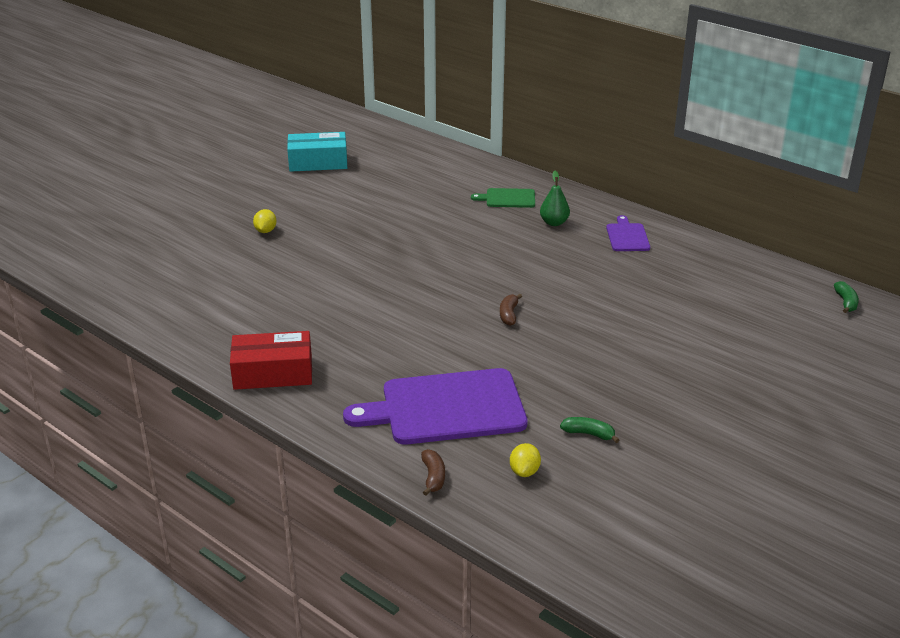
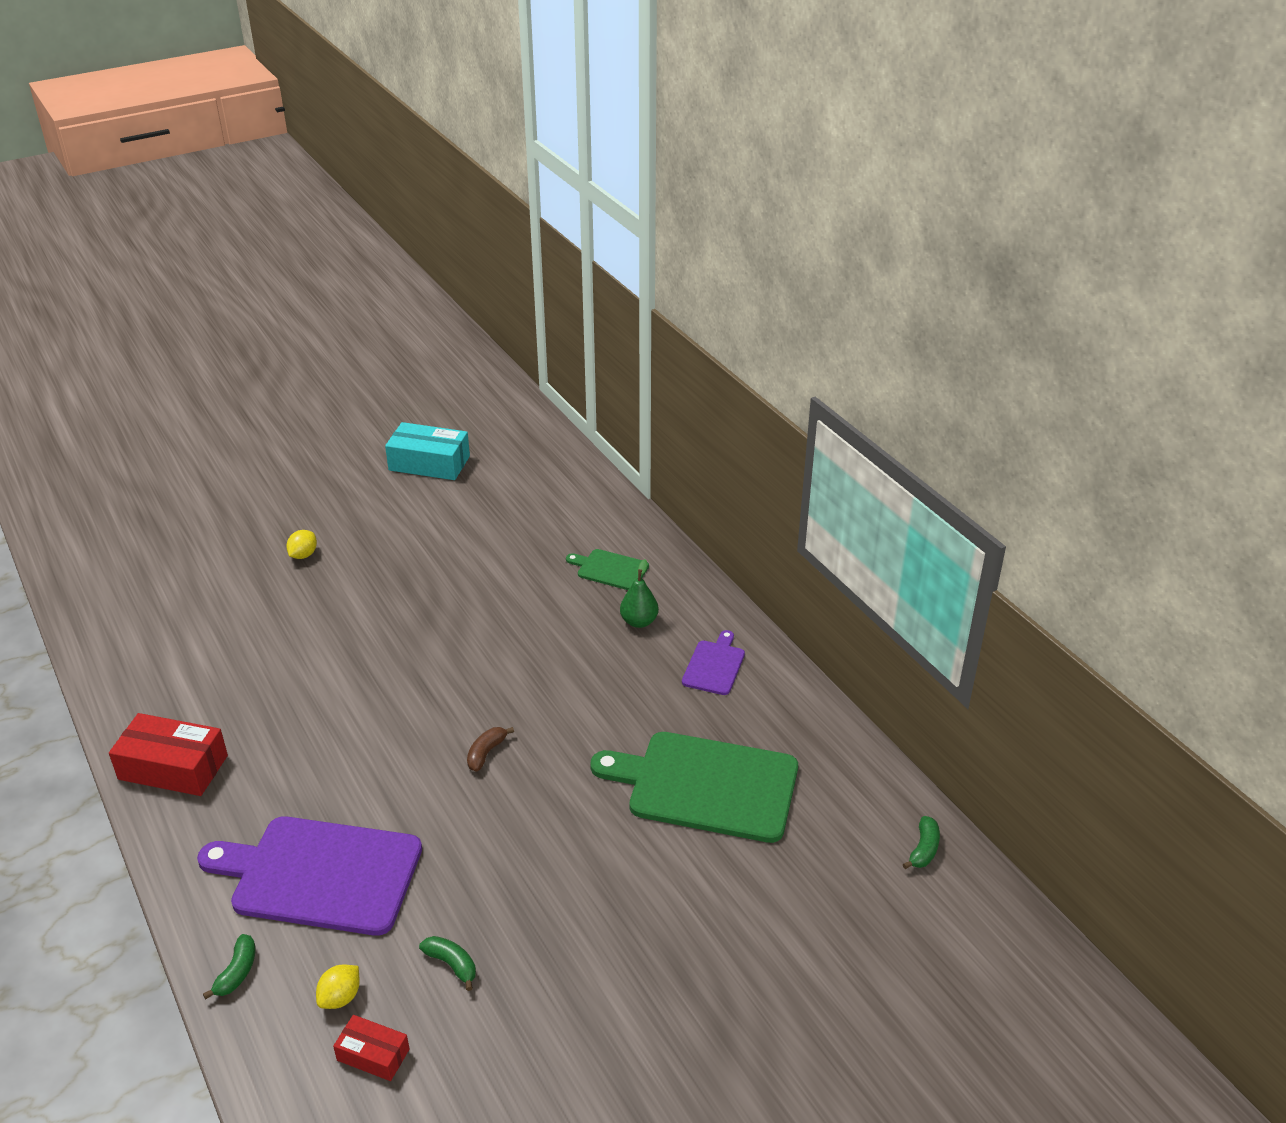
camera: 20 degrees right, 5 degrees up
brown banana [421,449,445,496] -> green banana [203,934,255,1000]
none -> red box [333,1015,410,1081]
none -> green cutting board [590,732,798,843]

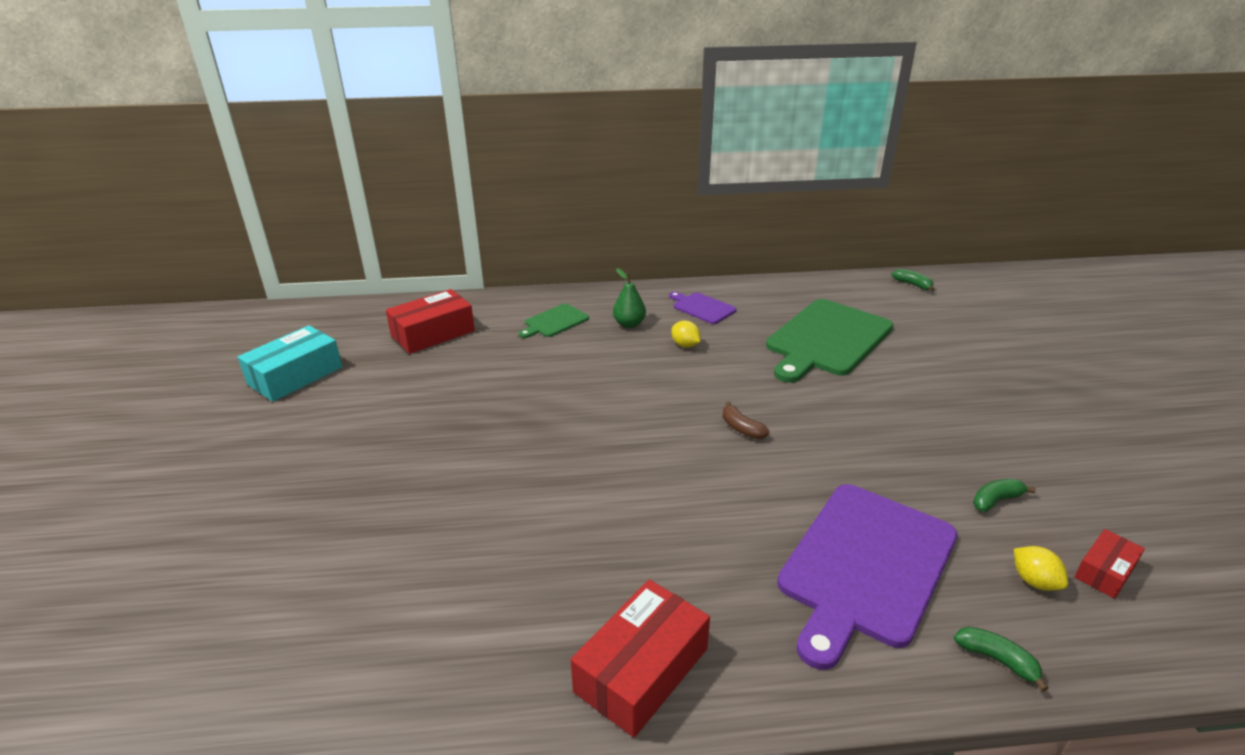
camera: 65 degrees left, 5 degrees down
yellow lemon [286,530,317,559] -> yellow lemon moved to [671,321,701,348]
none -> red box [386,289,475,354]

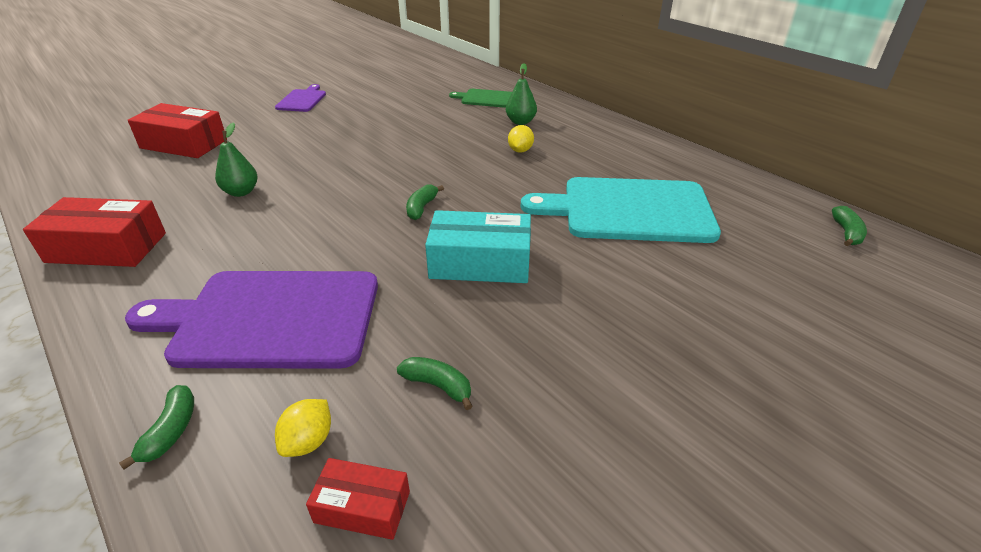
camera: 55 degrees right, 5 degrees up
turquoise box [238,325,342,402] -> turquoise box moved to [425,210,531,283]
red box [386,289,475,354] -> red box moved to [128,103,227,158]
purple cutting board [669,292,736,324] -> purple cutting board moved to [275,84,326,112]
brown banana [723,401,770,439] -> green banana [406,184,444,220]
green cutting board [766,299,893,383] -> turquoise cutting board [521,177,721,243]
none -> green pear [215,123,258,197]

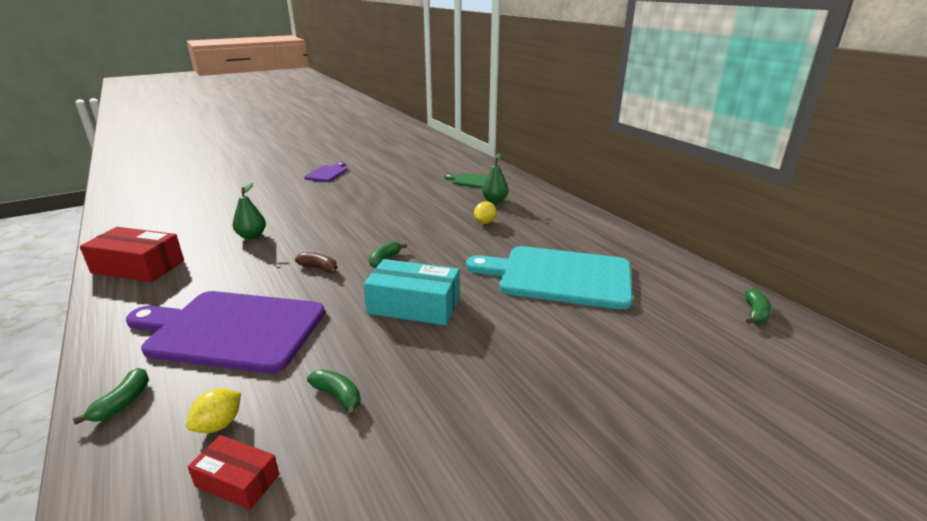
camera: 10 degrees right, 10 degrees down
red box [128,103,227,158] -> none
none -> brown banana [295,252,337,274]

